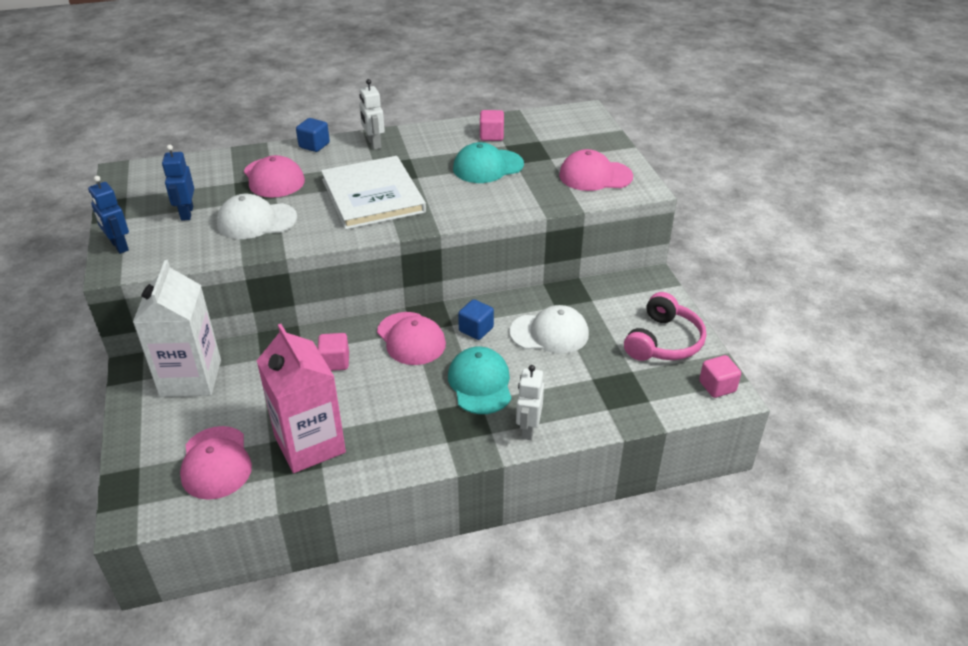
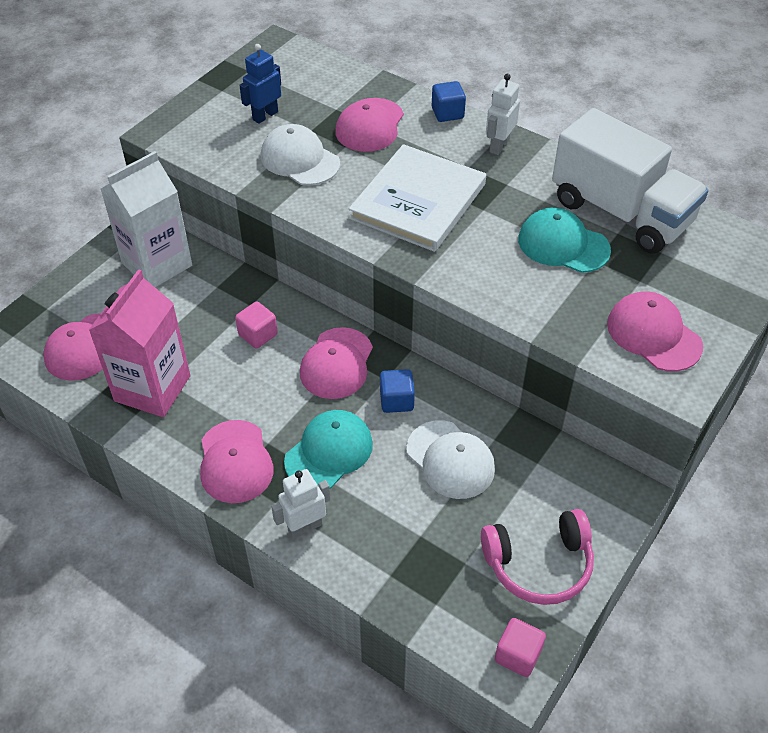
camera: 50 degrees right, 10 degrees up
blue robot [88,176,129,254] -> none
pink cube [480,110,504,141] -> white truck [552,108,708,253]
none -> pink cap [200,420,274,503]

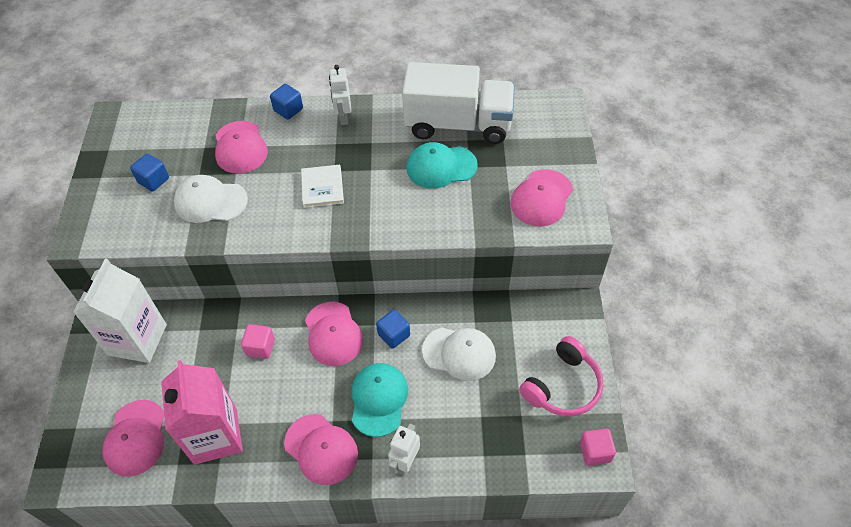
camera: 35 degrees left, 5 degrees up
blue robot [239,44,281,124] -> blue cube [130,154,169,191]
white book [349,144,486,252] -> white book [301,165,344,208], size x0.51
pink cap [607,291,703,371] -> pink cap turned 75 degrees counterclockwise [510,169,573,226]

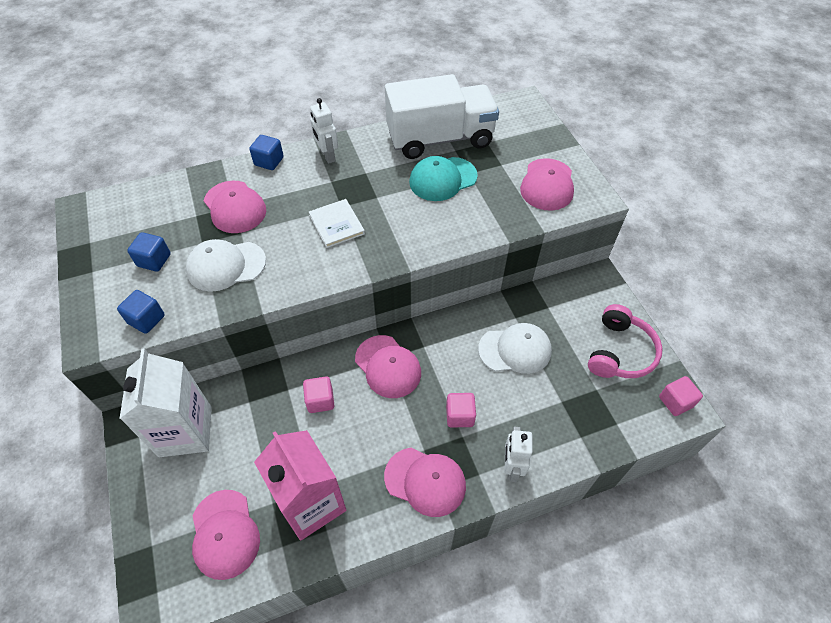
camera: 20 degrees left, 0 degrees up
turquoise cap [352,363,408,437] -> pink cube [446,393,476,428]
blue cube [376,310,410,349] -> blue cube moved to [117,290,165,334]

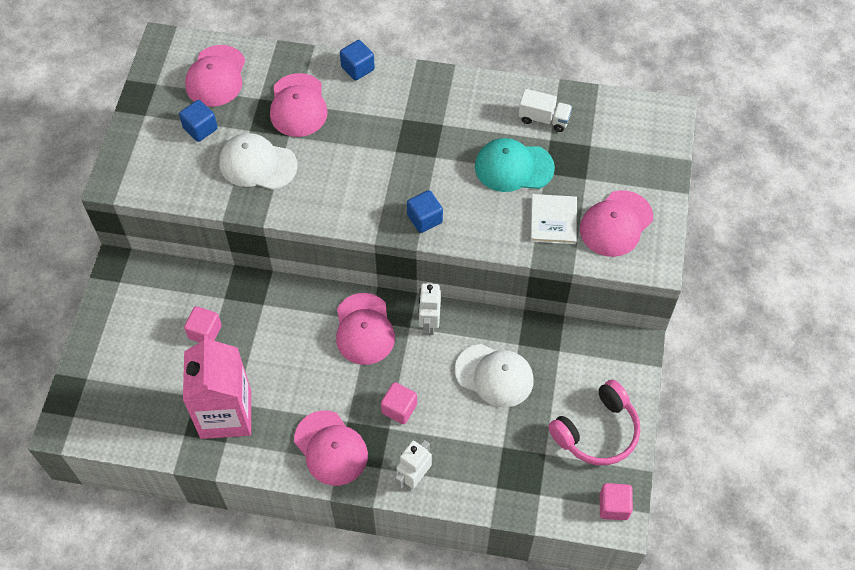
camera: 30 degrees right, 5 degrees up
blue cube [117,290,165,334] -> blue cube moved to [407,190,443,233]
white carton [120,348,212,457] -> none
pink cap [192,490,260,580] -> pink cap moved to [185,45,245,107]
pink cube [303,376,334,413] -> pink cube moved to [184,306,222,343]
white book [309,199,365,248] -> white book moved to [530,194,577,244]
white robot [310,98,338,164] -> white robot moved to [419,282,441,335]
white truck [385,74,499,159] -> white truck [518,89,572,132], size x0.42

